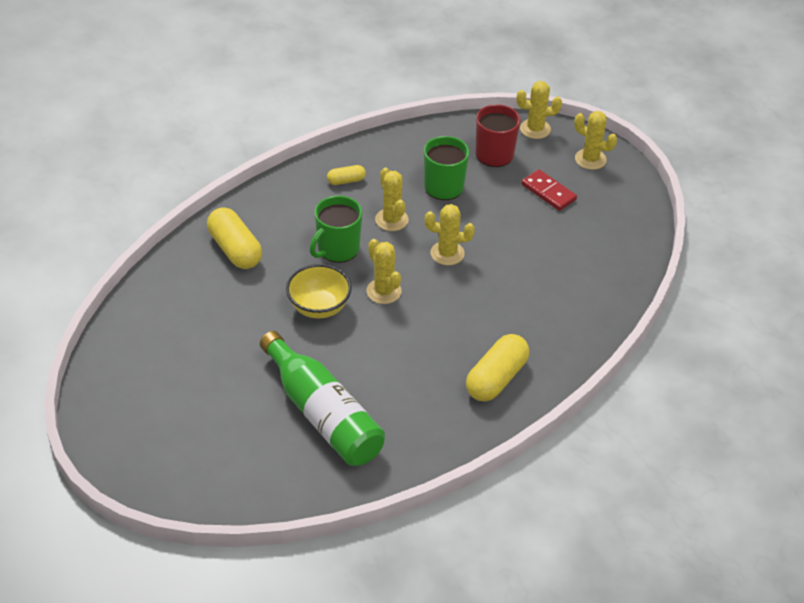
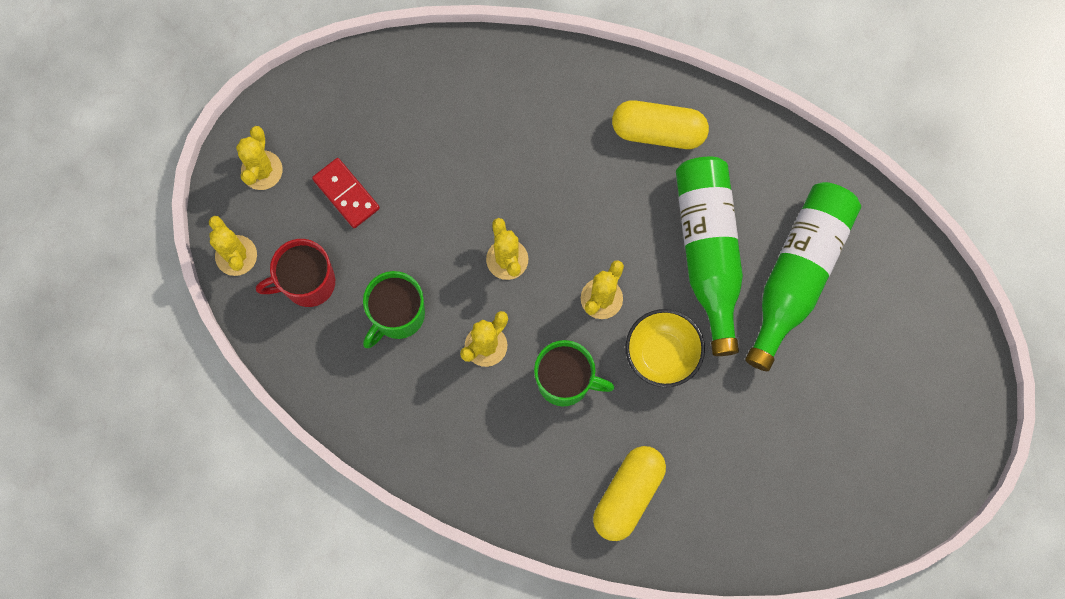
camera: 115 degrees left, 30 degrees up
yellow capsule [327,165,366,185] -> none
red domino [521,169,577,211] -> red domino turned 60 degrees counterclockwise [312,158,380,228]
none -> green bottle [676,157,743,356]

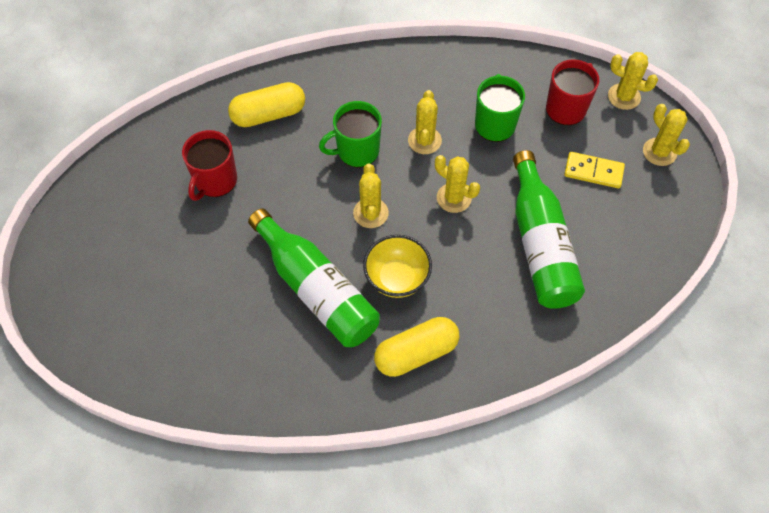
camera: 145 degrees right, 15 degrees down
red domino [312,158,380,228] -> yellow domino [564,152,625,188]
yellow capsule [593,446,666,541] -> yellow capsule turned 75 degrees clockwise [228,82,305,127]
yellow bowl [625,309,705,387] -> yellow bowl moved to [363,235,432,298]
green bottle [745,182,861,371] -> green bottle moved to [513,150,585,309]
none -> red mug [182,130,237,201]

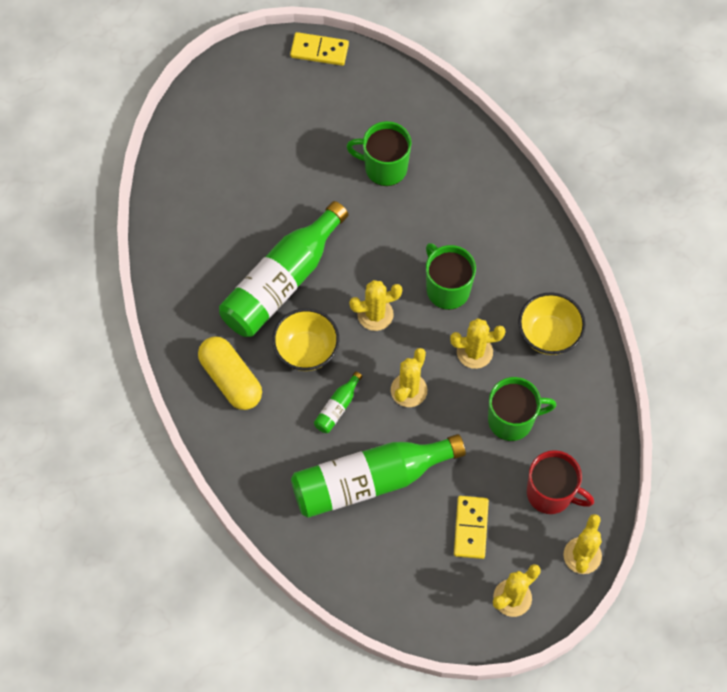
camera: 80 degrees right, 5 degrees up
red mug [182,130,237,201] -> green mug [346,121,412,186]
yellow capsule [228,82,305,127] -> none
none -> yellow domino [290,32,349,66]
none -> green bottle [314,371,362,433]
none -> yellow bowl [518,292,586,355]

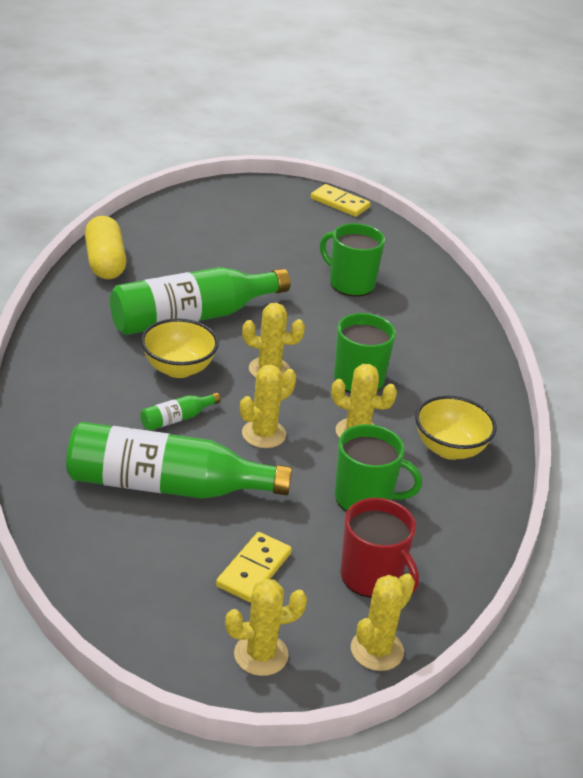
camera: 20 degrees right, 30 degrees down
yellow capsule [198,337,262,410] -> yellow capsule moved to [85,216,127,279]

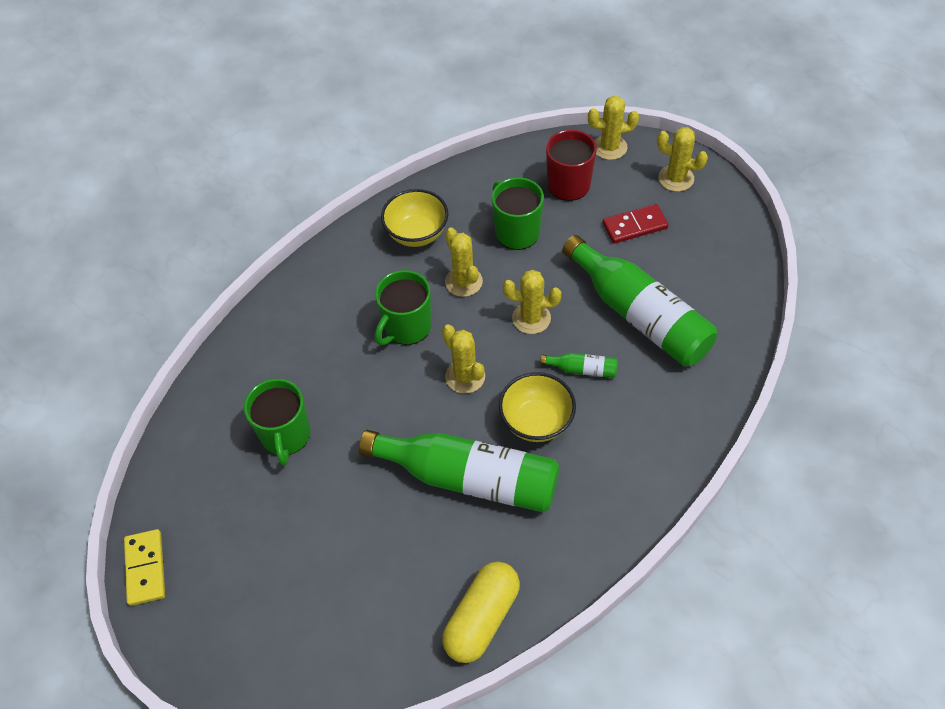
camera: 130 degrees left, 20 degrees up
yellow domino [216,532,292,602] -> red domino [602,204,669,244]

